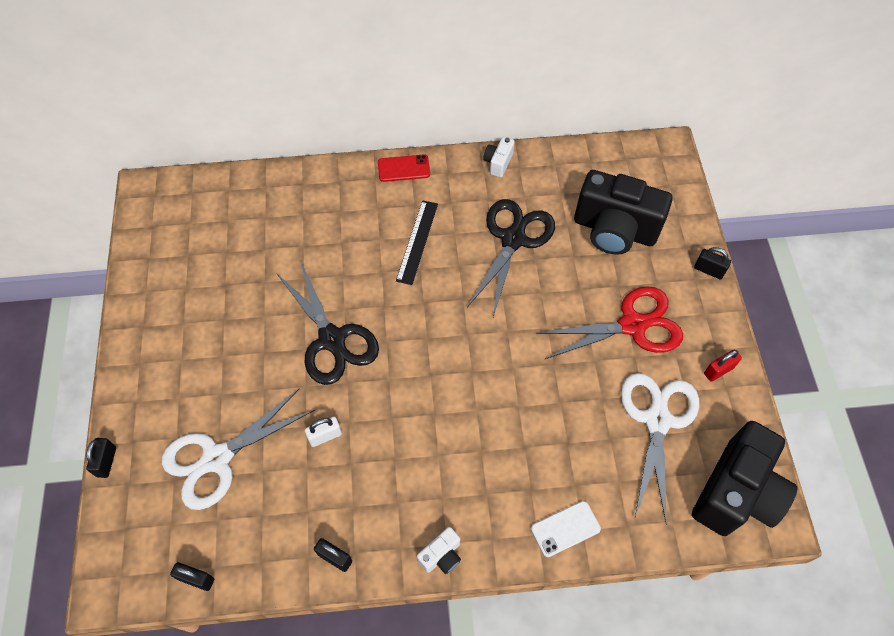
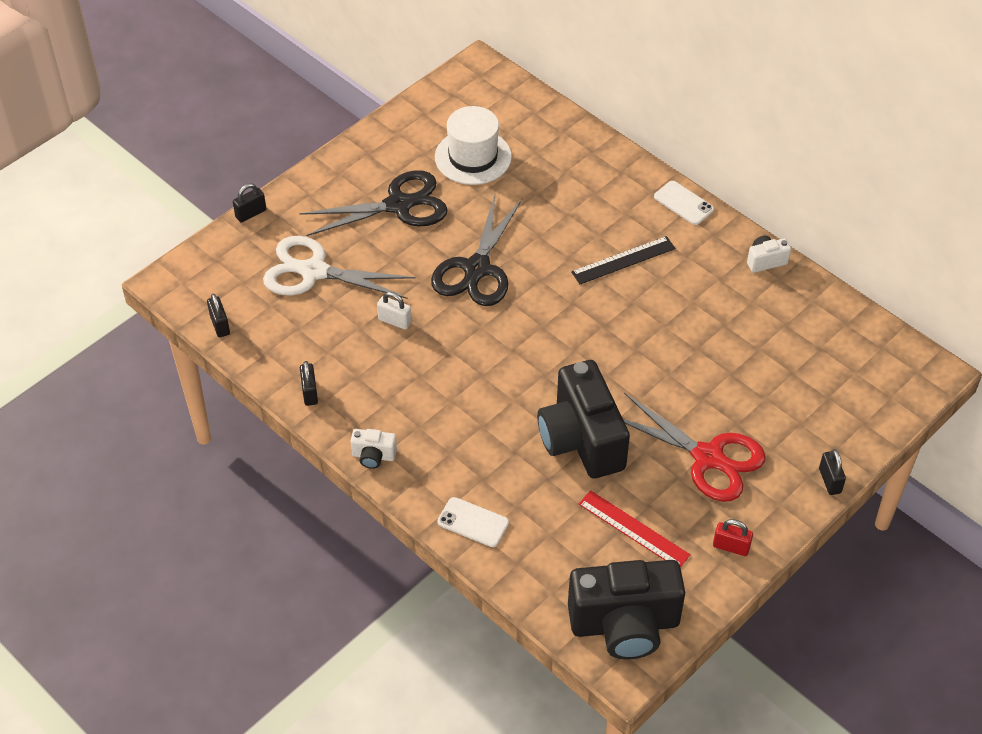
camera: 50 degrees right, 10 degrees down
red phone [378,154,430,182] -> white phone [654,181,714,225]
black scissors [467,199,555,317] -> black scissors moved to [300,170,448,236]
black camera [574,170,673,255] -> black camera moved to [537,360,630,479]
white scissors [621,373,699,525] -> red ruler [579,490,691,567]
none -> white hat [435,106,512,185]

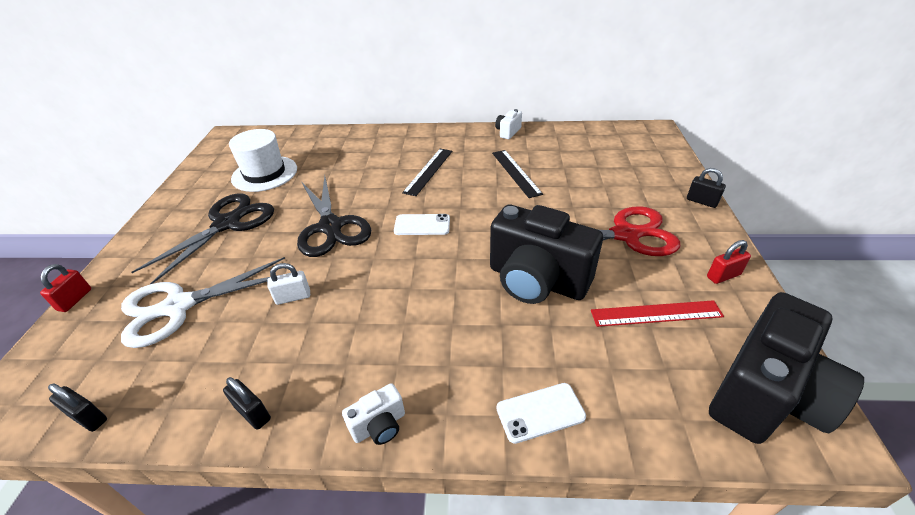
camera: 40 degrees left, 10 degrees down
black padlock [233,183,266,223] -> red padlock [40,264,91,312]
white phone [654,181,714,225] -> white phone moved to [394,214,450,235]
none -> black ruler [492,150,543,198]

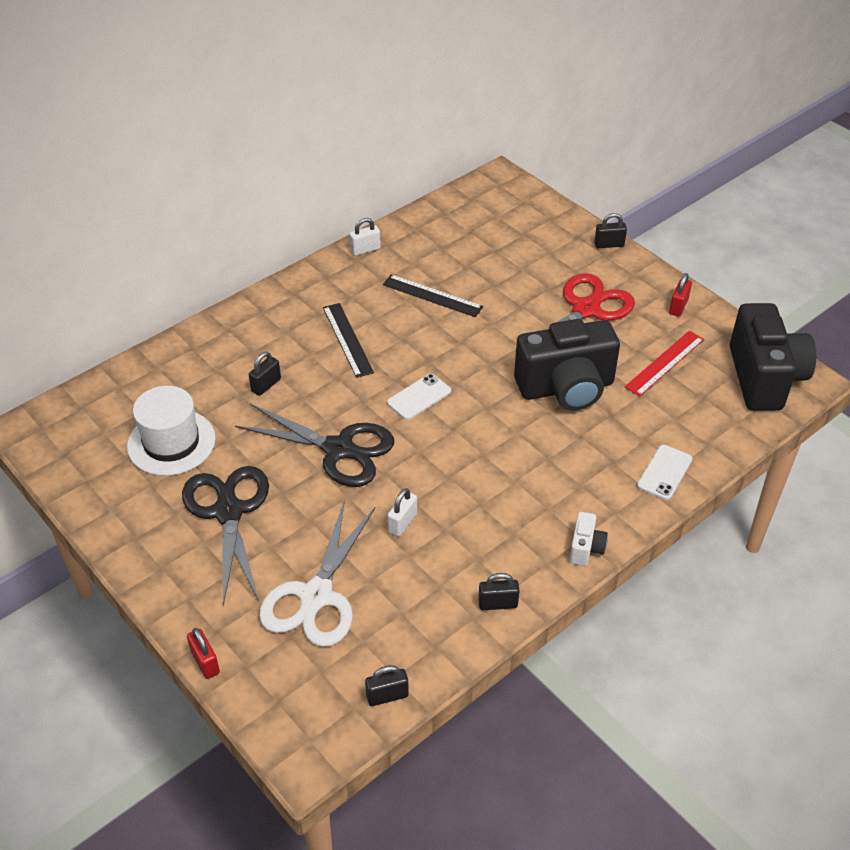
camera: 45 degrees left, 5 degrees up
white camera [495,109,522,139] -> white padlock [350,218,381,256]
none -> black padlock [249,352,281,396]

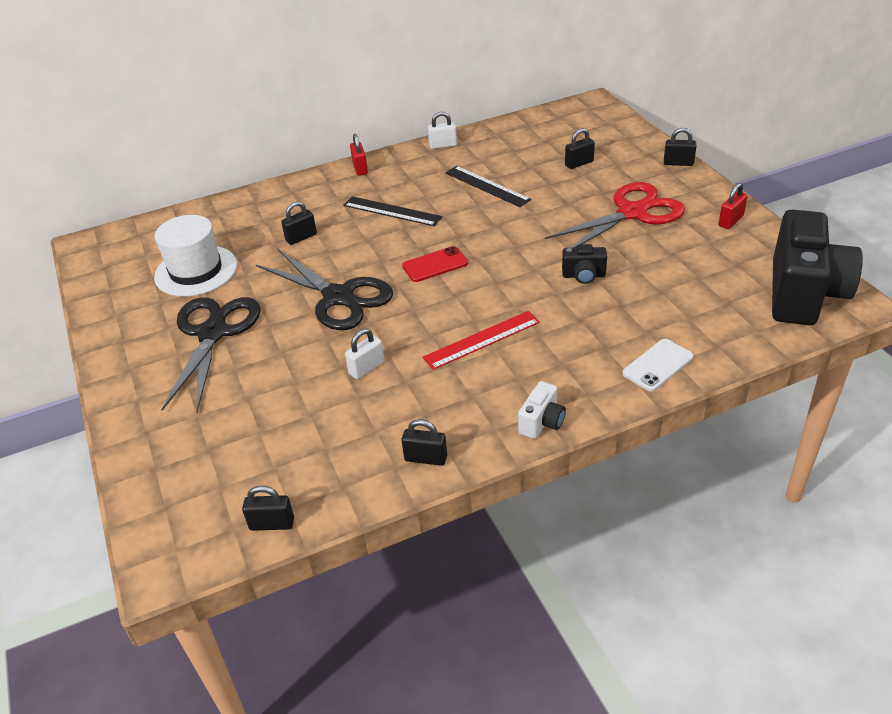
camera: 20 degrees right, 5 degrees down
red padlock [187,628,220,679] -> red padlock moved to [350,134,368,176]
white scissors [259,500,376,647] -> none
black ruler [323,303,374,378] -> black ruler turned 60 degrees counterclockwise [343,196,442,226]
white phone [387,374,451,420] -> red phone [402,246,468,282]
black camera [514,319,620,411] -> black camera [562,244,607,284], size x0.43
red ruler [625,331,704,397] -> red ruler moved to [422,311,540,370]
none -> black padlock [565,128,595,169]

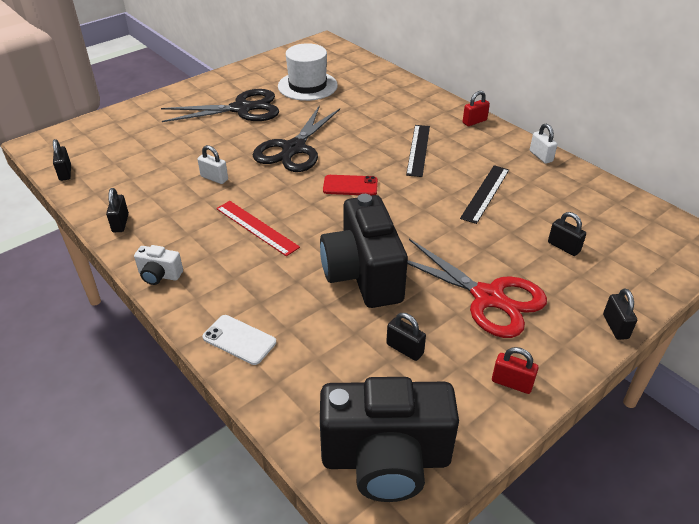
camera: 70 degrees right, 0 degrees up
black padlock [281,201,317,245] -> black padlock moved to [386,313,426,361]
red phone [402,246,468,282] -> red phone turned 45 degrees counterclockwise [323,175,378,195]
black camera [562,244,607,284] -> black camera [320,194,408,308], size x2.33

